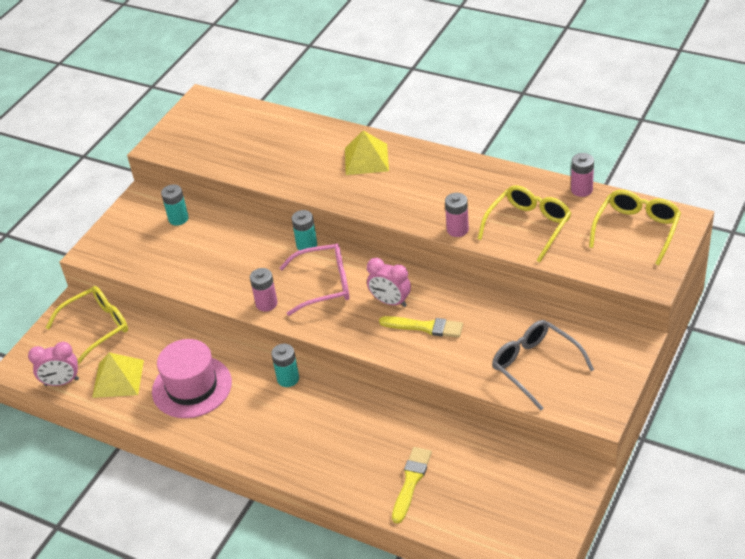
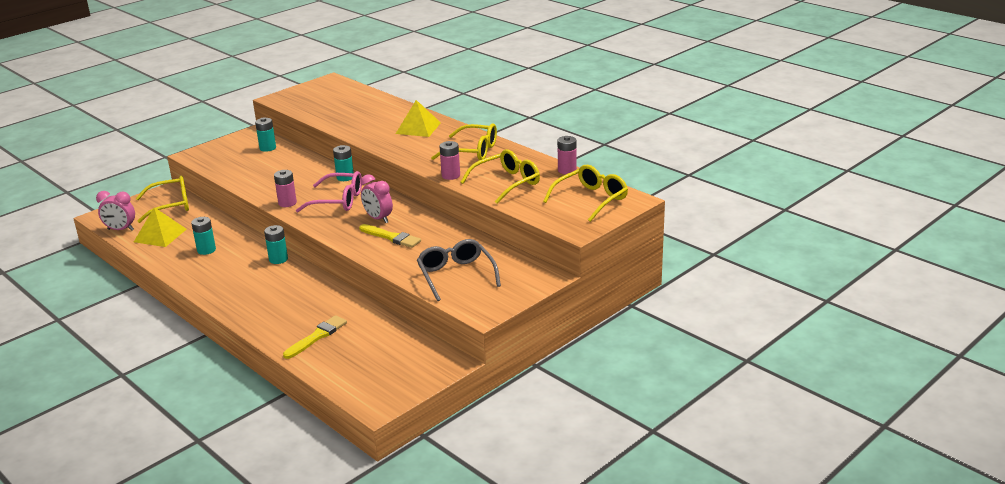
camera: 15 degrees right, 15 degrees down
pink hat [152,339,232,418] -> turquoise battery [191,217,216,255]
none -> yellow glasses [431,123,497,160]

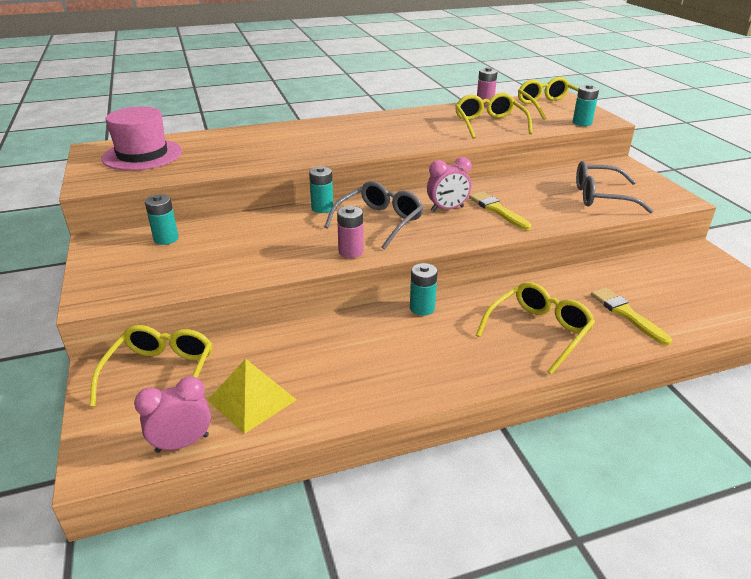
camera: 65 degrees left, 5 degrees up
pink clock [96,191,135,231] -> pink clock turned 150 degrees counterclockwise [134,376,211,453]
turquoise battery [191,217,216,255] -> turquoise battery moved to [573,84,599,126]
pink glasses [296,171,362,212] -> grey glasses [324,181,424,249]
yellow brush [359,224,421,248] -> yellow brush turned 90 degrees counterclockwise [469,191,532,230]
yellow pyramid [396,100,441,137] -> none
yellow glasses [431,123,497,160] -> yellow glasses moved to [476,282,595,374]
pink battery [439,141,460,180] -> none
none -> pink hat [102,106,182,171]

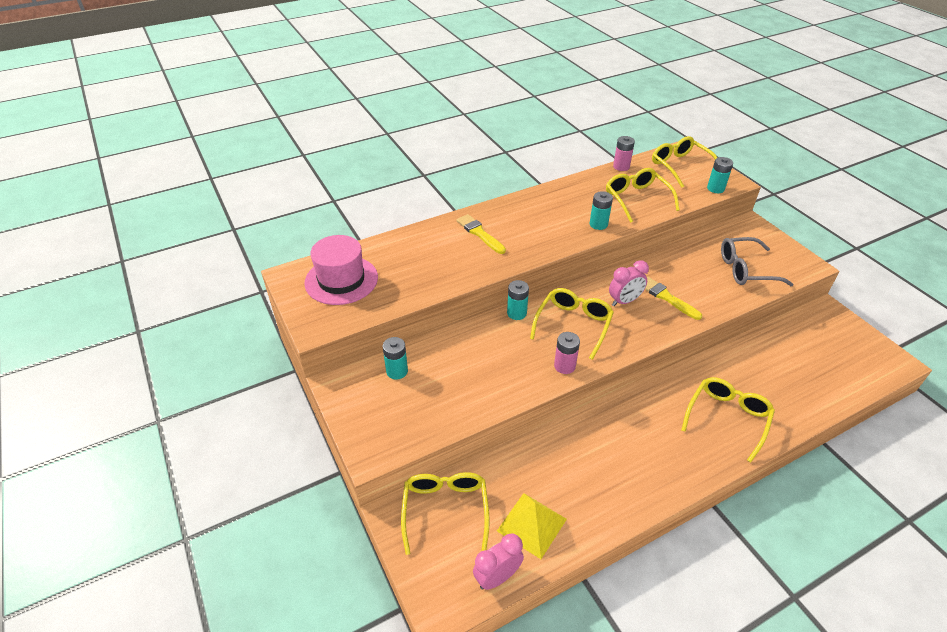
camera: 10 degrees left, 10 degrees up
grey glasses [324,181,424,249] -> yellow glasses [530,288,614,360]
turquoise battery [410,263,438,316] -> turquoise battery moved to [590,191,613,230]
yellow brush [591,287,672,346] -> yellow brush moved to [457,214,506,254]

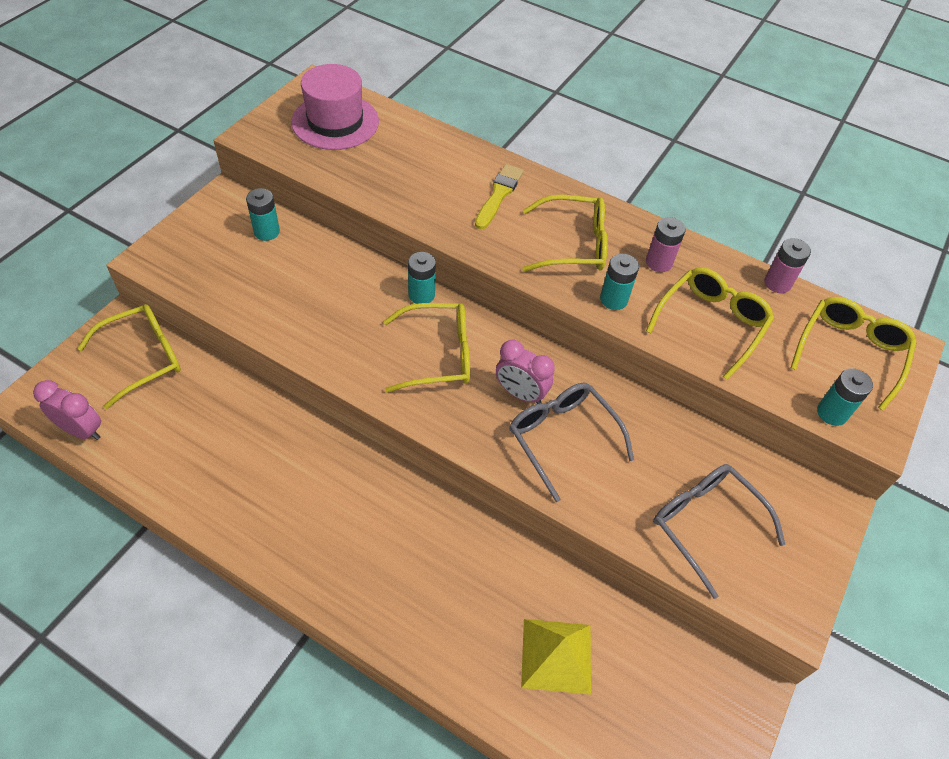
camera: 55 degrees right, 10 degrees up
yellow pyramid [497,493,567,559] -> yellow pyramid moved to [521,619,591,695]
pink battery [554,332,580,374] -> pink battery moved to [646,217,686,272]
yellow brush [645,276,702,320] -> grey glasses [509,383,634,502]
yellow glasses [681,377,775,463] -> yellow glasses moved to [523,195,608,272]

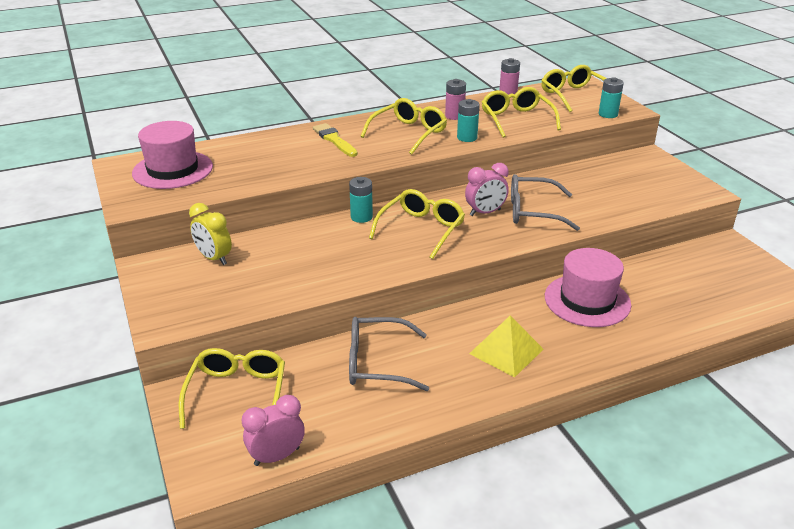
camera: 50 degrees left, 20 degrees down
turquoise battery [246,188,280,241] -> yellow clock [189,203,232,265]
yellow pyramid [521,619,591,695] -> yellow pyramid moved to [469,315,543,378]
grey glasses [653,464,786,599] -> grey glasses moved to [349,317,429,391]
none -> pink hat [545,248,631,327]

